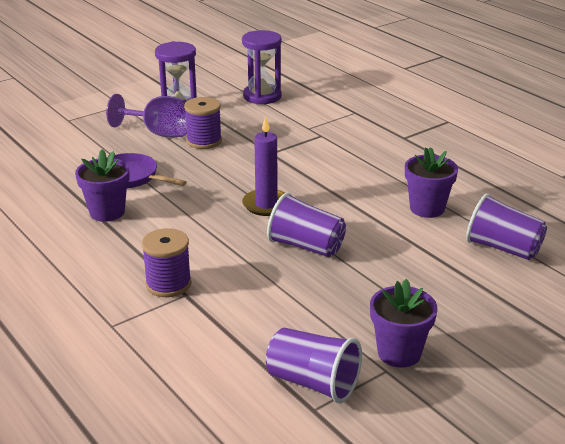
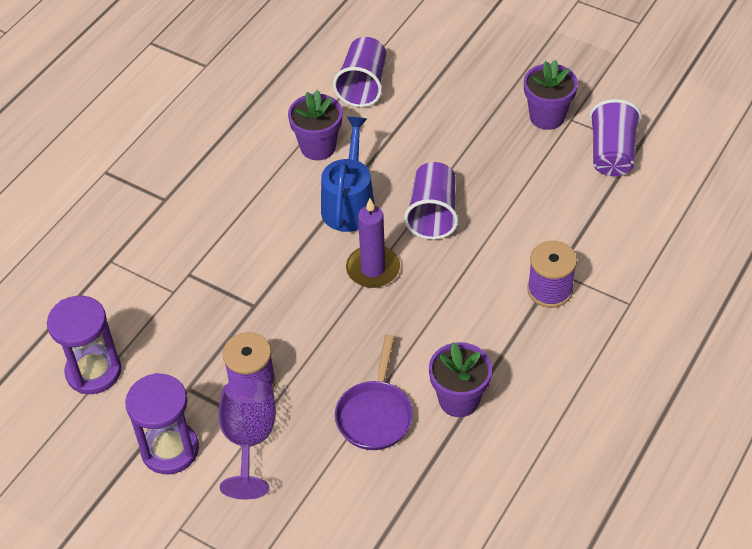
camera: 110 degrees left, 20 degrees up
none -> blue watering can [321,117,375,232]

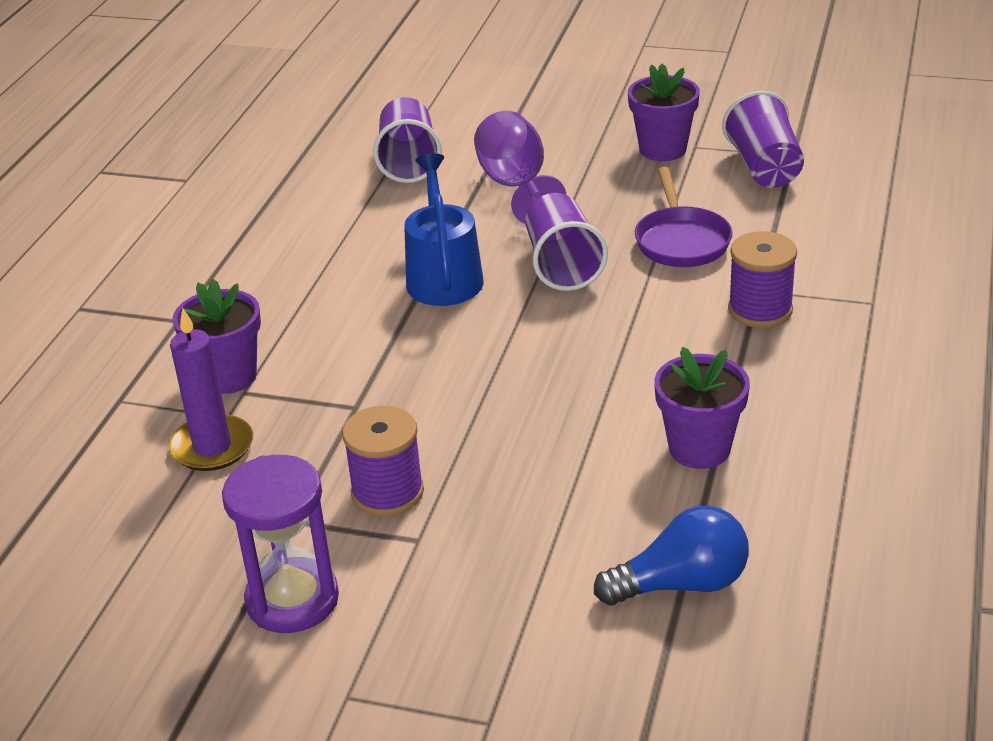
camera: 15 degrees left, 15 degrees down
purple hourglass [47,296,121,394] -> none
purple goblet [218,379,276,500] -> purple goblet moved to [474,111,566,224]
purple flower pot [288,90,342,160] -> purple flower pot moved to [173,279,261,394]
purple pan [335,334,413,450] -> purple pan moved to [635,167,733,267]
purple candle [346,198,400,288] -> purple candle moved to [168,308,254,471]
none -> blue light bulb [594,506,749,605]

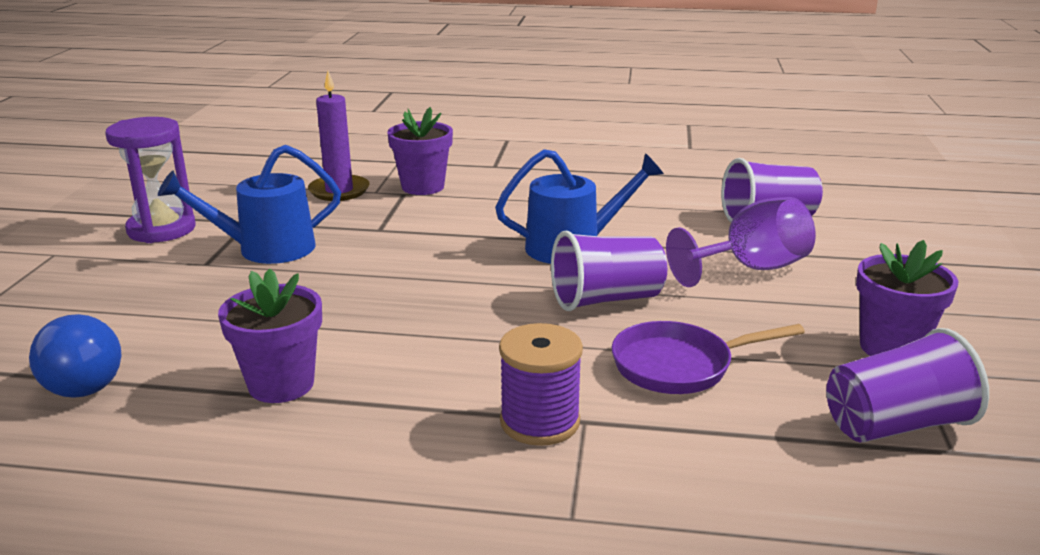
camera: 80 degrees right, 10 degrees down
purple spool [342,406,424,516] -> blue watering can [158,145,341,264]

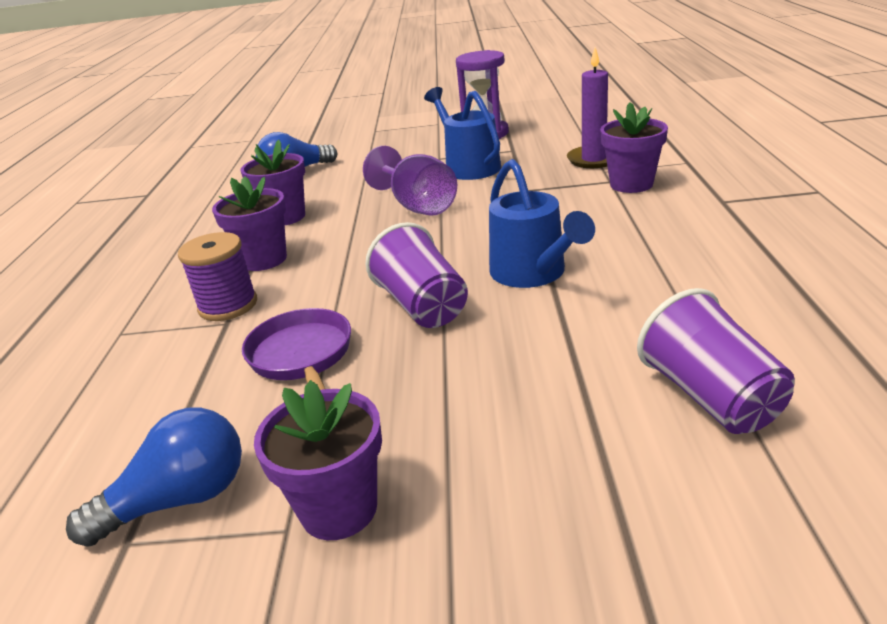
camera: 85 degrees right, 5 degrees up
purple goblet [666,197,816,287] -> purple goblet moved to [363,146,457,216]
purple cup [826,328,989,442] -> blue light bulb [66,408,242,547]
none -> purple flower pot [212,176,287,271]

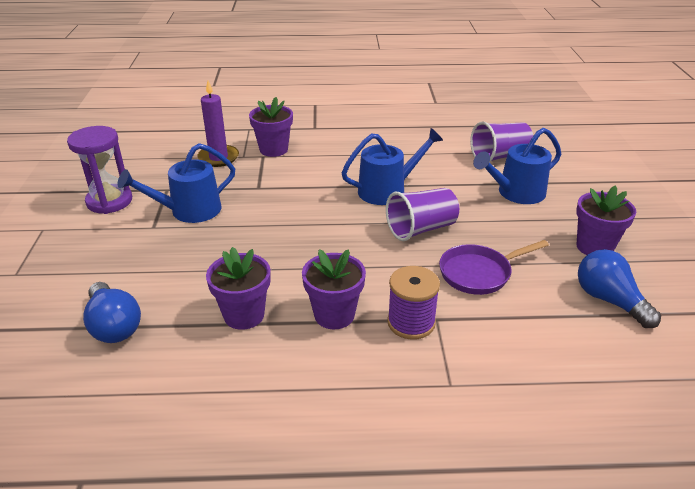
camera: 95 degrees left, 5 degrees up
purple goblet [363,146,457,216] -> none
none -> blue watering can [473,128,561,204]

